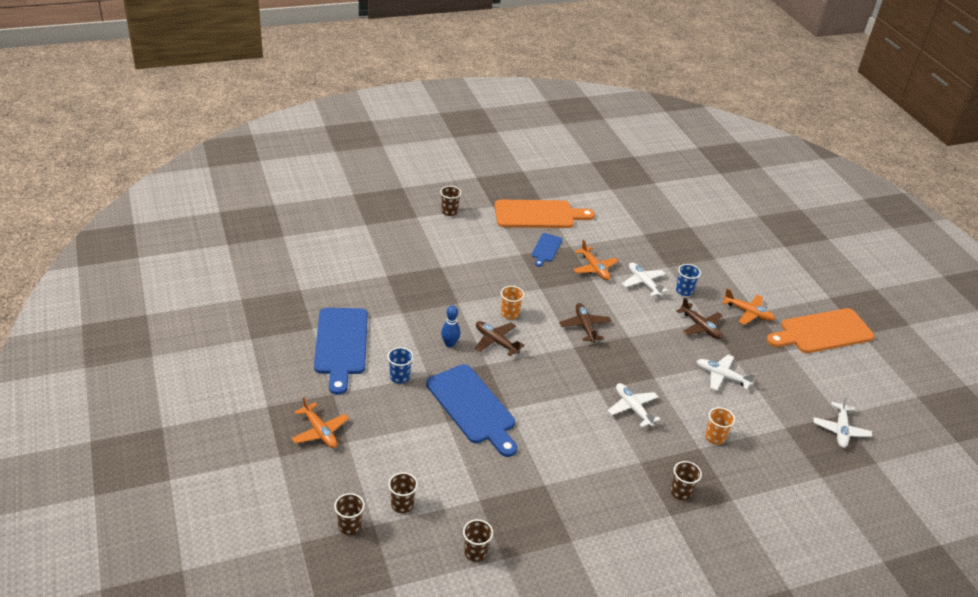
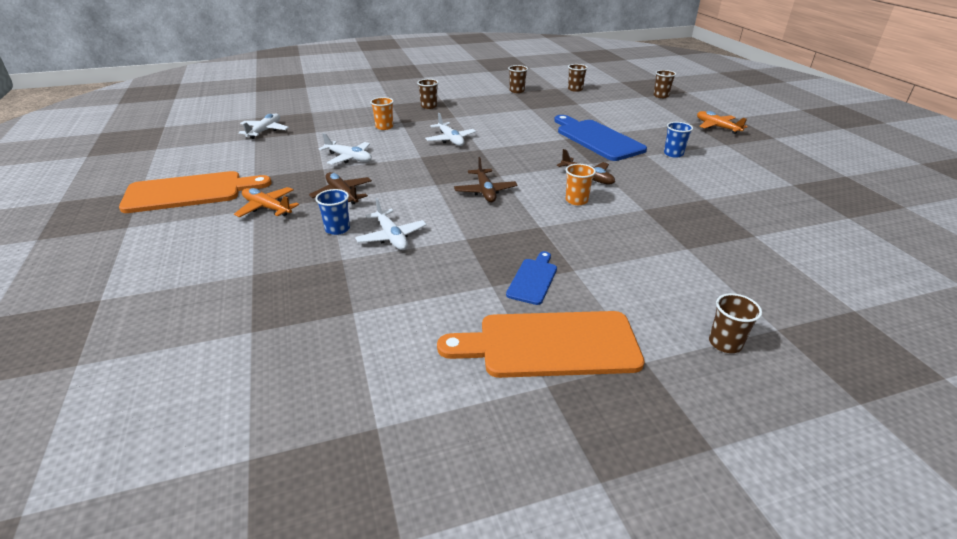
camera: 175 degrees left, 5 degrees down
blue cutting board [314,308,368,395] -> none
brown cup [388,472,418,513] -> brown cup moved to [508,65,528,93]
blue bowling pin [441,305,461,348] -> none
orange plane [573,240,618,280] -> none

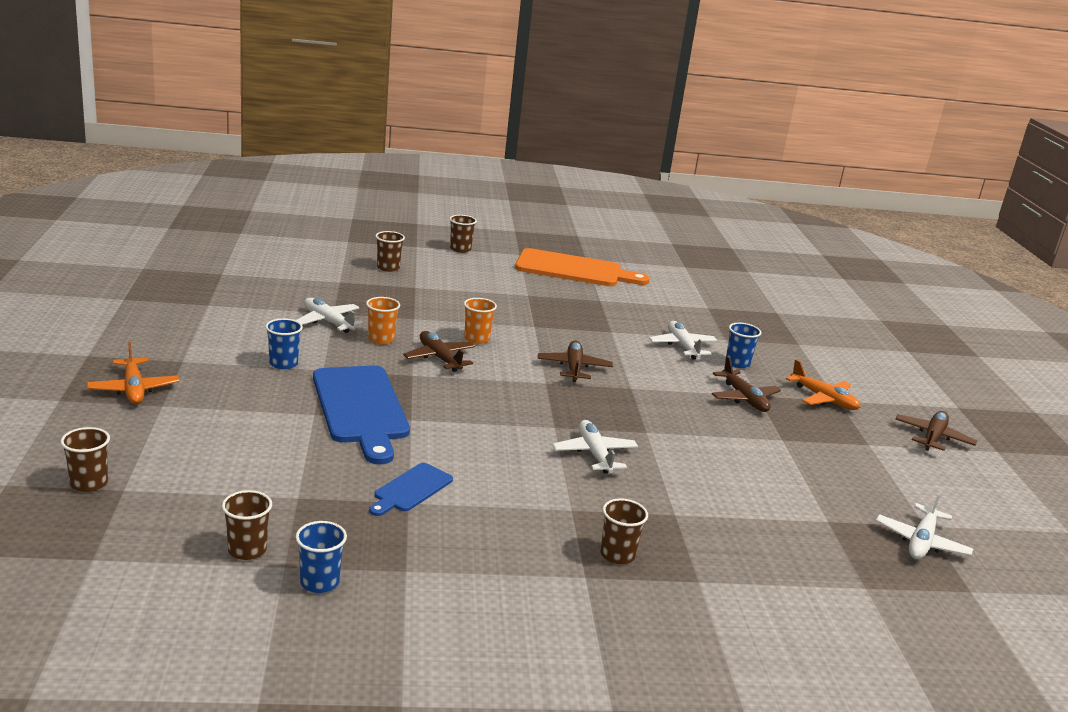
camera: 170 degrees left, 10 degrees down
orange cutting board [119,171,272,213] -> brown plane [895,411,977,451]
white plane [319,133,372,165] -> white plane moved to [296,298,364,333]
orange cup [370,97,394,130] -> orange cup moved to [366,297,400,344]
blue cutting board [506,251,557,305] -> blue cutting board moved to [369,463,453,516]
brown cup [508,65,528,93] -> brown cup moved to [375,231,405,272]
none -> blue cup [295,521,347,593]

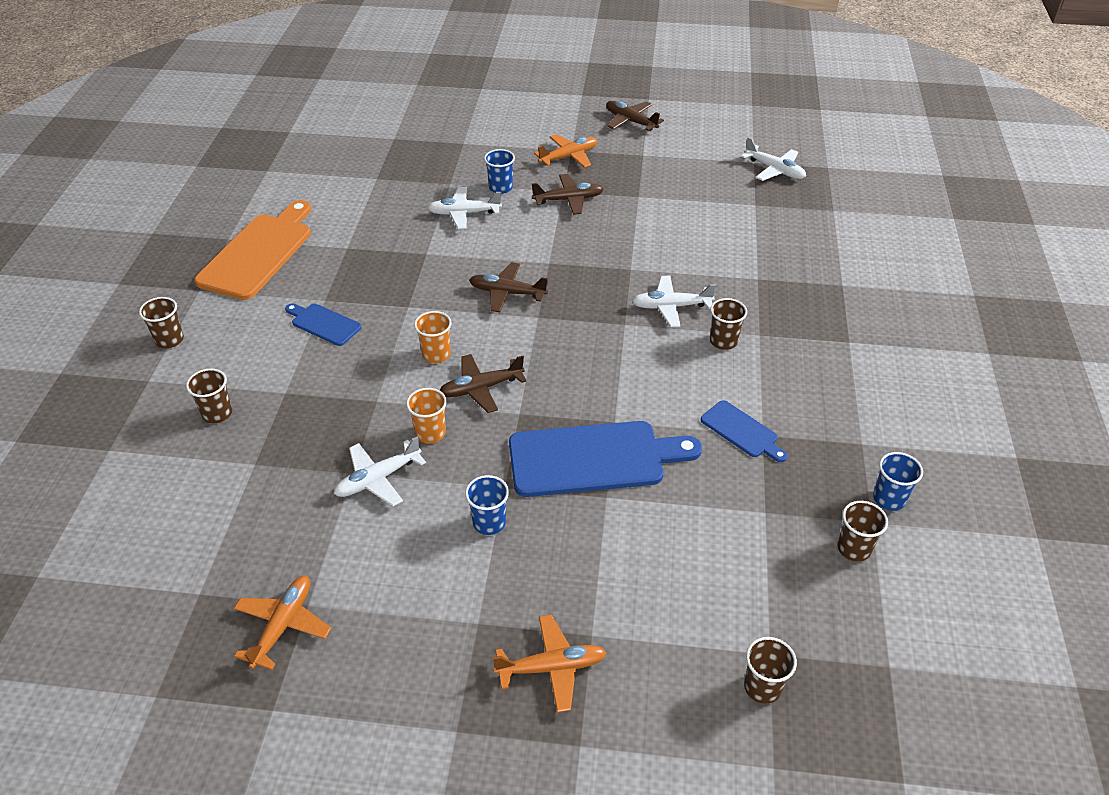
camera: 75 degrees left, 20 degrees up
brown cup [600,498,648,564] -> brown cup moved to [710,298,747,350]
none -> orange plane [234,576,331,670]
none -> blue cutting board [285,303,361,346]

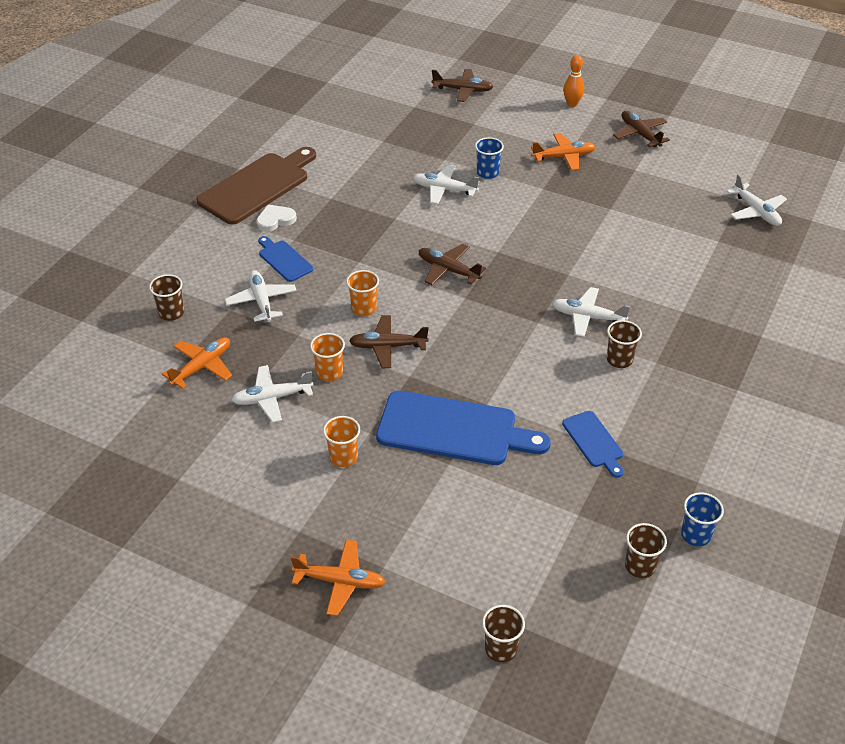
camera: 20 degrees right, 0 degrees up
brown cup [139,297,184,348] -> none
orange cutting board [194,200,311,300] -> brown cutting board [196,147,316,225]
orange plane [234,576,331,670] -> orange plane moved to [162,337,232,389]
blue cup [465,475,509,535] -> orange cup [323,416,360,467]
brown plane [532,174,604,215] -> brown plane moved to [432,69,493,102]
none -> white plane [225,270,297,322]
none -> white heart [256,205,297,232]
none -> orange bowling pin [563,55,584,107]

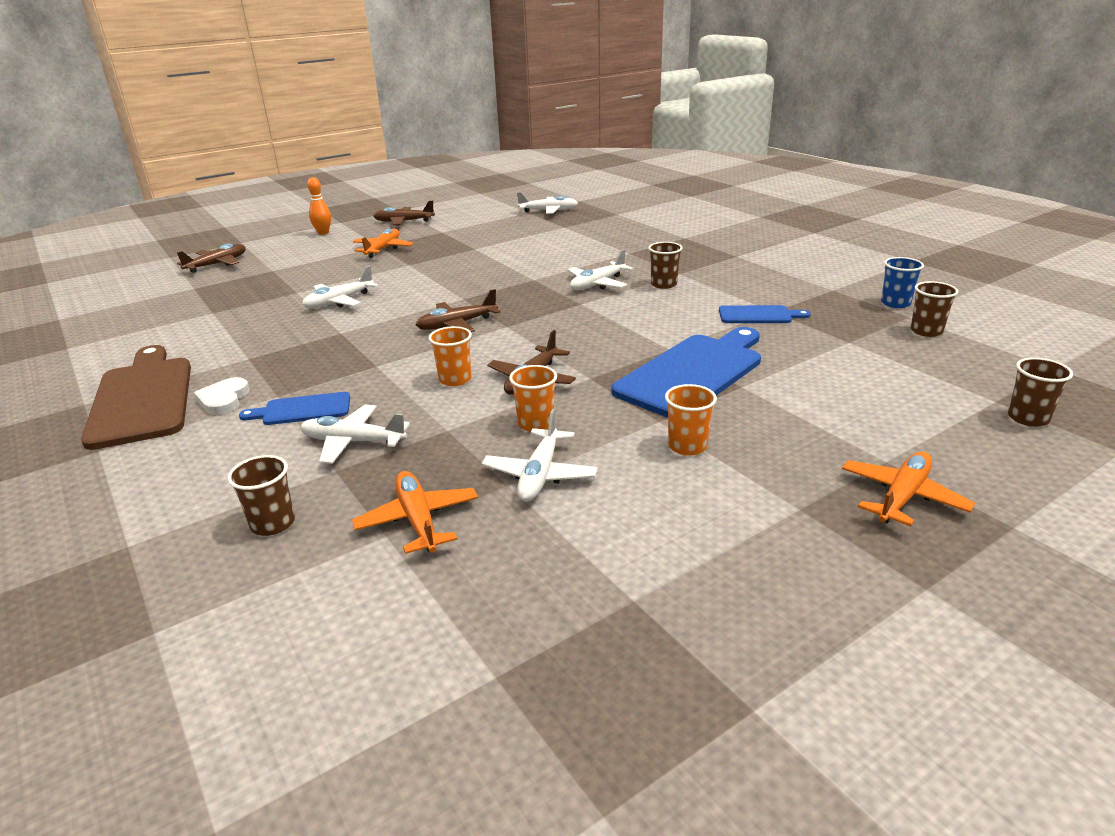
camera: 60 degrees left, 15 degrees down
blue cup [475,137,504,179] -> none

